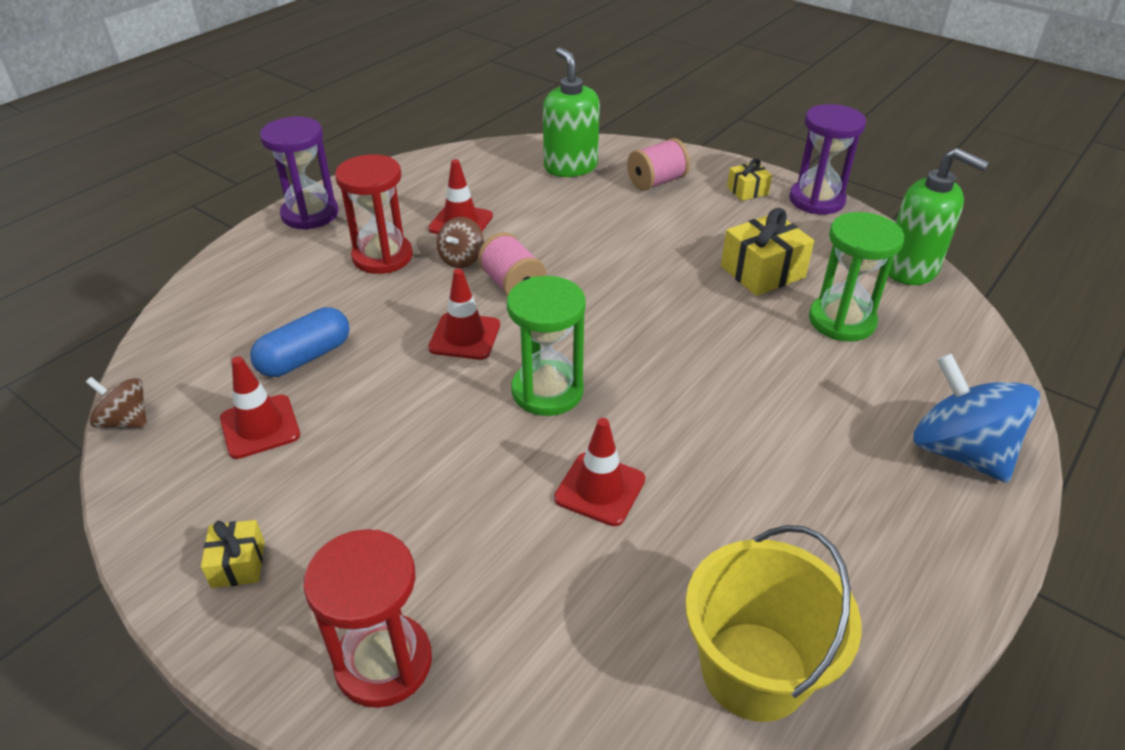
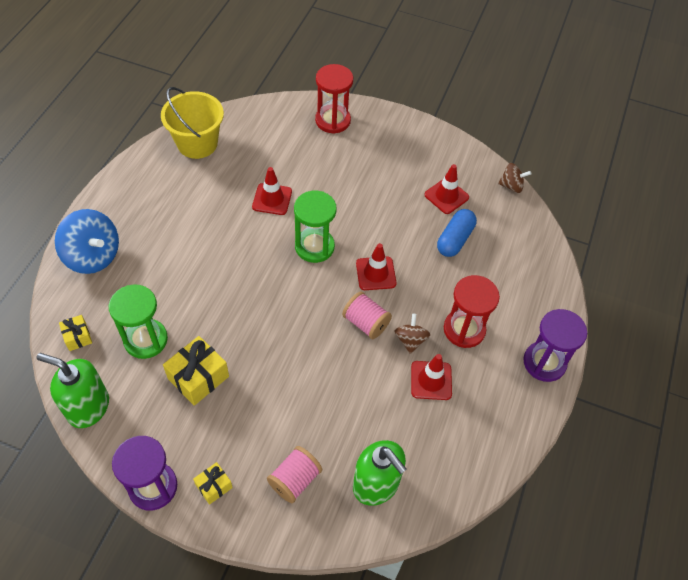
camera: 160 degrees right, 15 degrees up
yellow gift [201,520,265,588] -> yellow gift moved to [59,315,92,351]

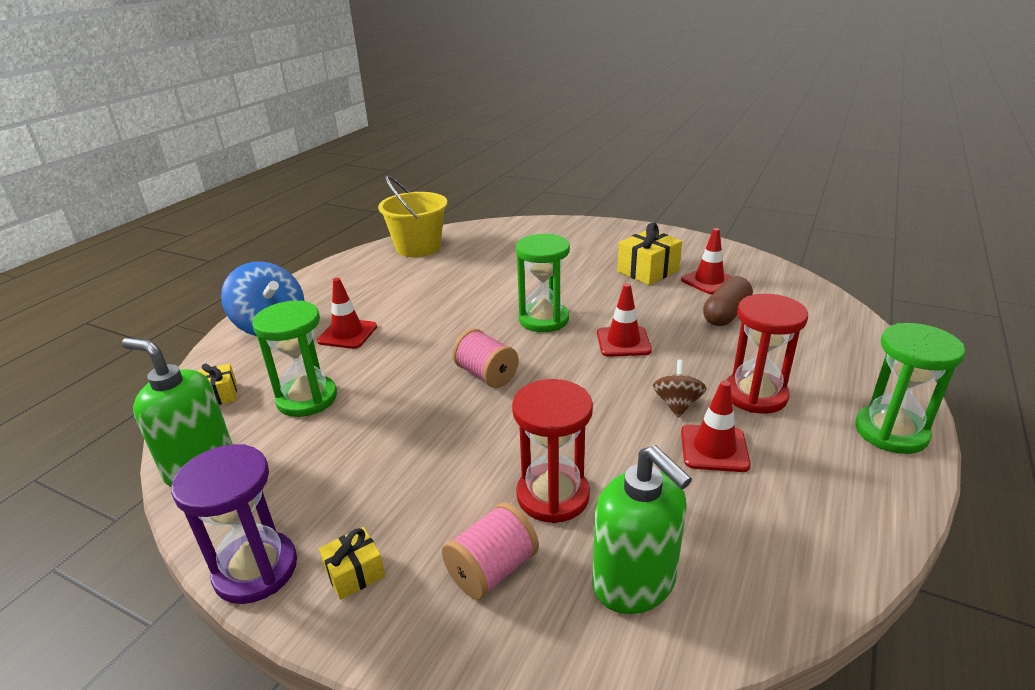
camera: 10 degrees right, 25 degrees down
yellow gift [163,336,229,406] -> yellow gift moved to [617,223,682,285]
red traffic cone [252,167,292,215] -> red traffic cone moved to [317,278,377,349]
red hourglass [315,64,353,134] -> red hourglass moved to [512,379,593,523]
pink spool [342,291,392,339] -> pink spool moved to [452,329,519,388]
blue capsule [437,209,477,257] -> brown capsule [703,276,753,326]
brown spinning top [498,163,531,193] -> none
purple hourglass [523,309,587,382] -> green hourglass [855,323,966,454]

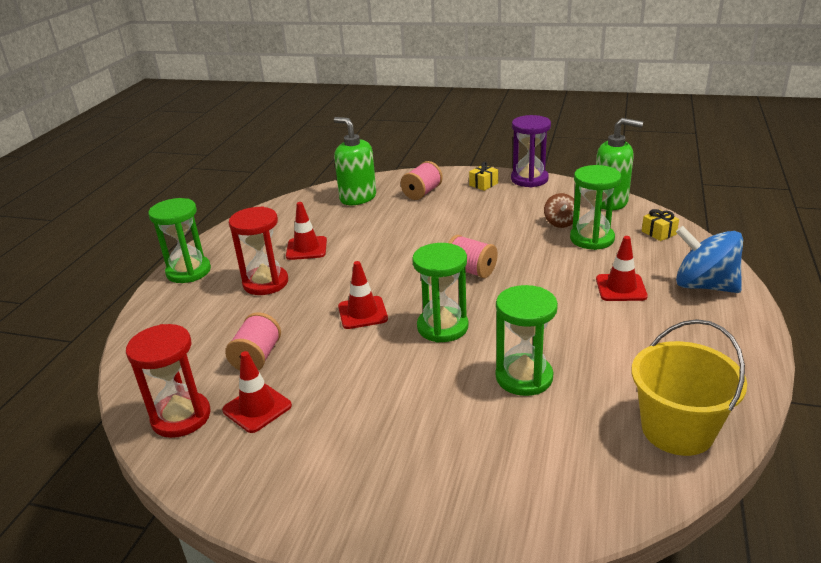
camera: 170 degrees right, 0 degrees up
red hourglass [512,379,593,523] -> red hourglass moved to [126,324,211,438]
yellow gift [617,223,682,285] -> none
brown spinning top [653,360,707,418] -> brown spinning top moved to [544,193,574,228]
brown capsule [703,276,753,326] -> pink spool [225,312,281,370]
none -> green hourglass [496,285,558,396]

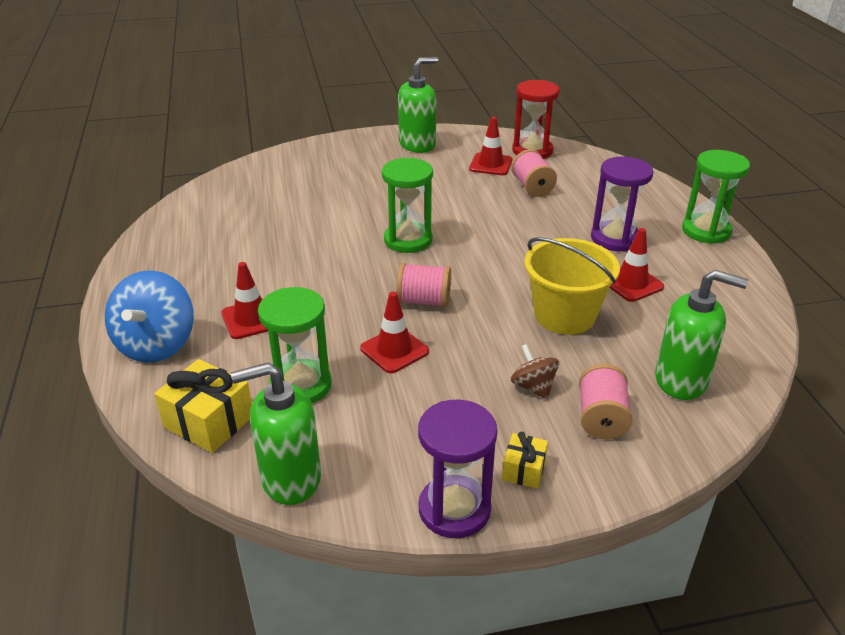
camera: 150 degrees right, 5 degrees up
red hourglass [229,207,288,295] -> purple hourglass [591,156,653,251]
red traffic cone [338,261,388,329] -> red traffic cone moved to [360,292,429,373]
green hourglass [496,285,558,396] -> none
brown spinning top [544,193,574,228] -> brown spinning top moved to [511,344,559,399]
yellow bucket [632,319,747,456] -> yellow bucket moved to [524,237,620,335]
yellow gift [642,209,679,241] -> yellow gift [154,359,252,453], size x1.77
blue spinning top [676,226,743,293] -> blue spinning top turned 90 degrees clockwise [105,270,194,363]
none -> green soap dispenser [398,57,438,153]

